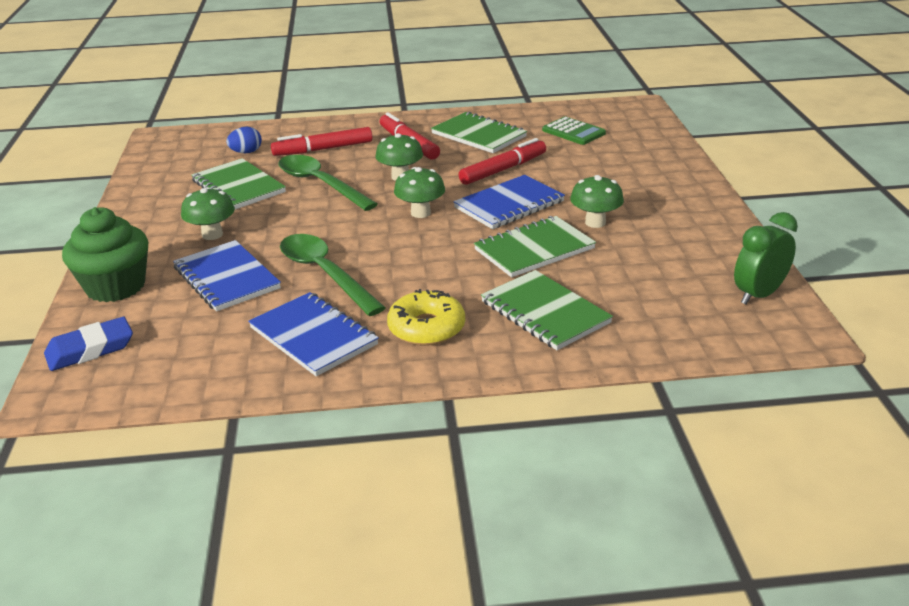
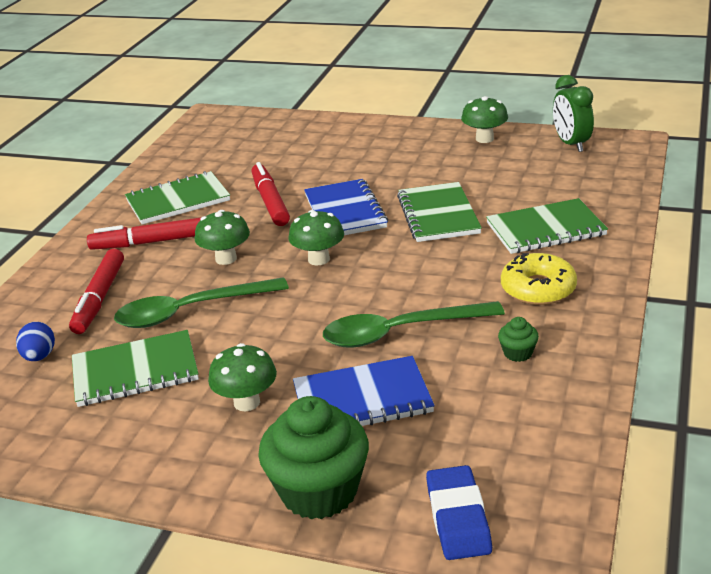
camera: 65 degrees left, 0 degrees up
blue notebook [248,292,379,376] -> green cupcake [498,317,539,362]
green calculator [542,116,606,145] -> none
green mushroom [570,175,624,228] -> green mushroom moved to [461,96,508,143]

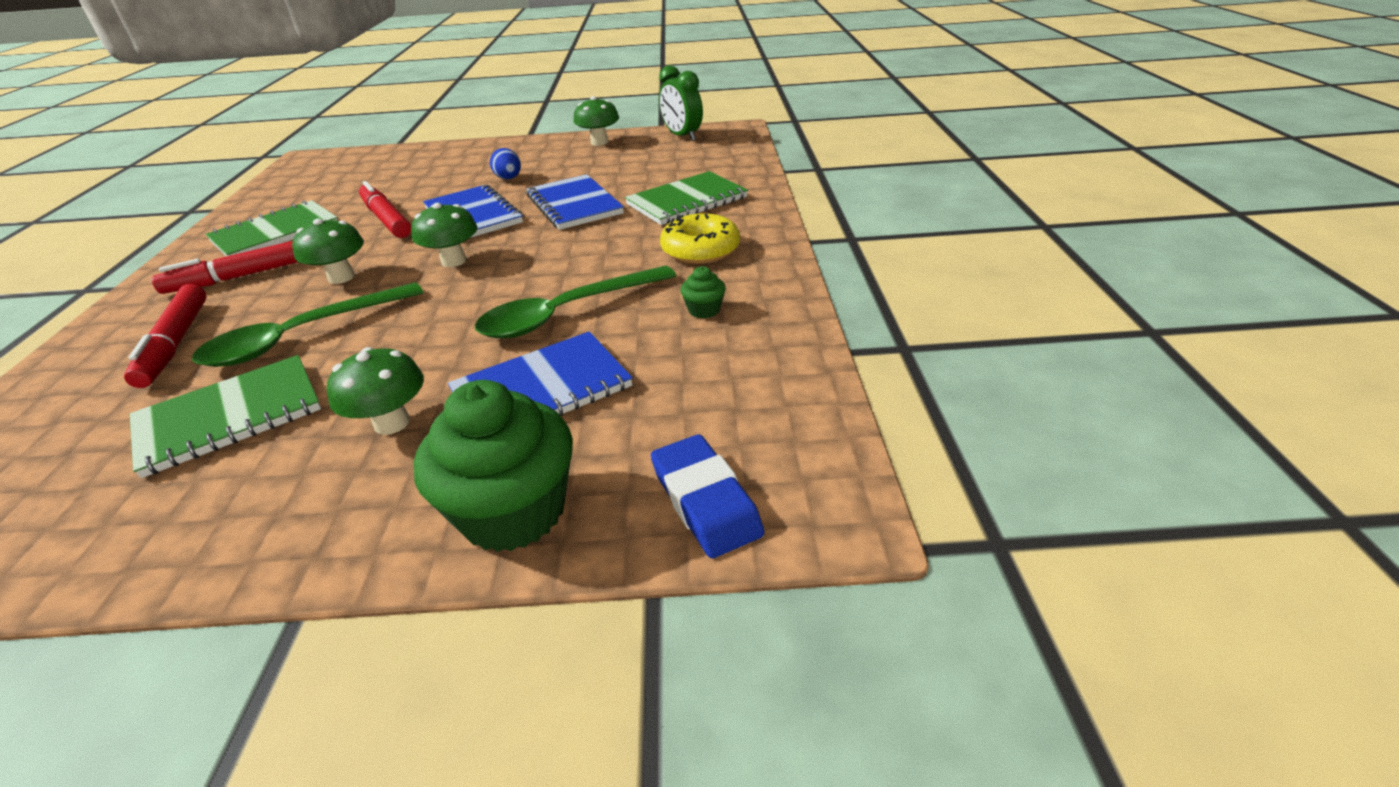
camera: 20 degrees left, 5 degrees up
blue egg [16,322,55,361] -> blue egg moved to [490,148,521,179]
green notebook [397,182,482,242] -> blue notebook [526,174,624,230]

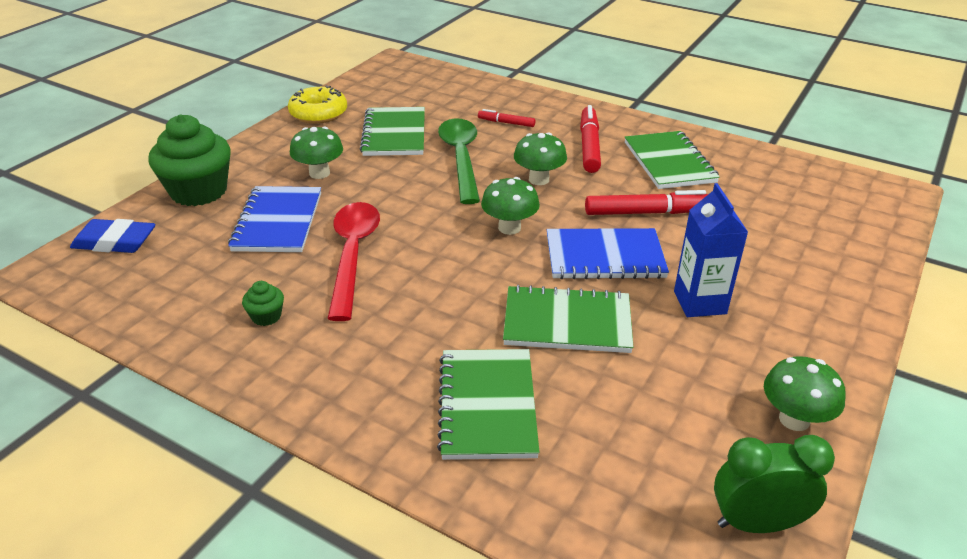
camera: 120 degrees right, 0 degrees up
red marker [124,284,207,388] -> red marker [478,109,535,127], size x0.55
green spoon [475,266,676,338] -> red spoon [327,202,380,321]
blue egg [490,148,521,179] -> blue carton [674,183,748,317]
blue notebook [526,174,624,230] -> green notebook [503,285,633,353]
yellow donut [660,213,740,264] -> yellow donut moved to [288,85,347,124]

